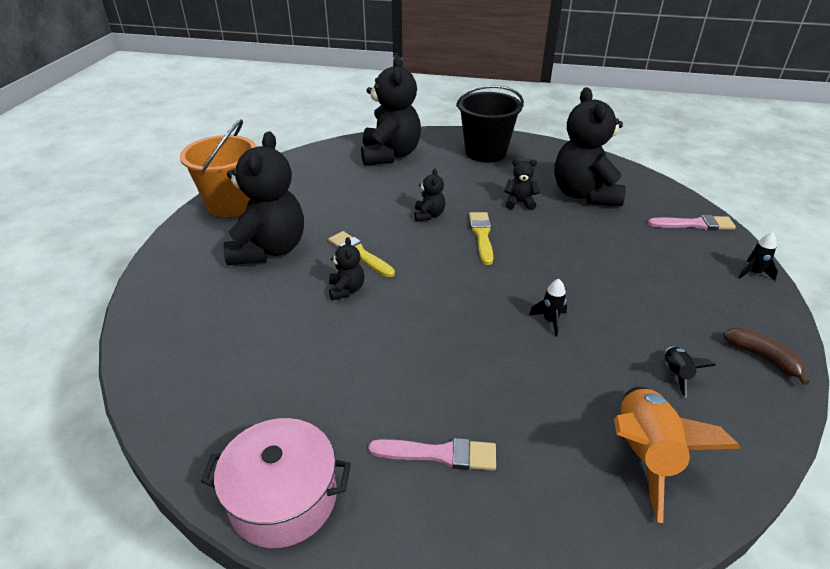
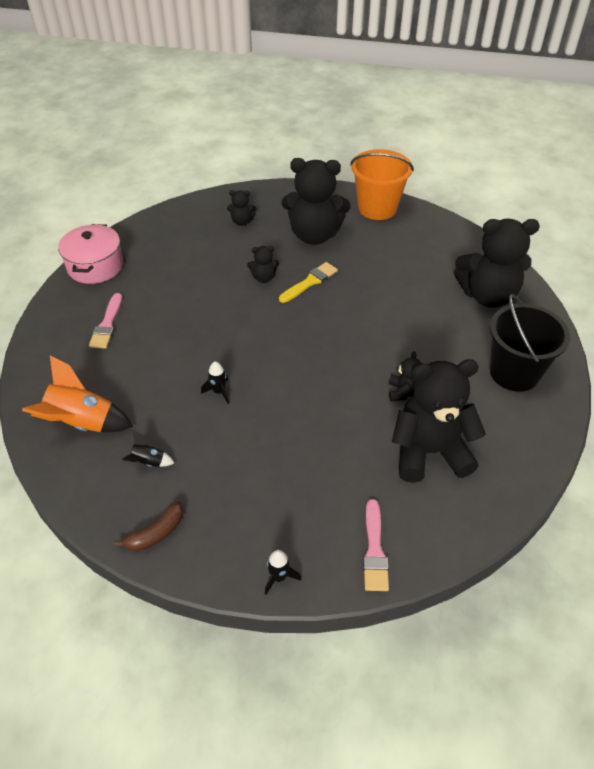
camera: 90 degrees right, 10 degrees up
black teddy bear [414,168,445,221] -> black teddy bear moved to [227,190,256,226]
yellow brush [469,212,493,265] -> none

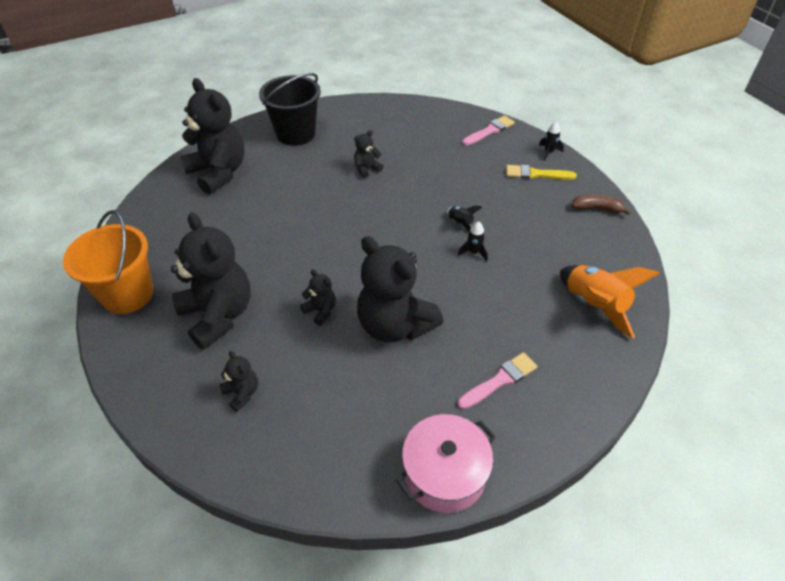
camera: 130 degrees left, 0 degrees up
black rocket [122,430,174,467] -> black rocket moved to [447,205,482,232]
yellow brush [279,262,338,303] -> yellow brush moved to [506,165,577,180]
black teddy bear [392,359,486,483] -> black teddy bear moved to [357,236,443,342]

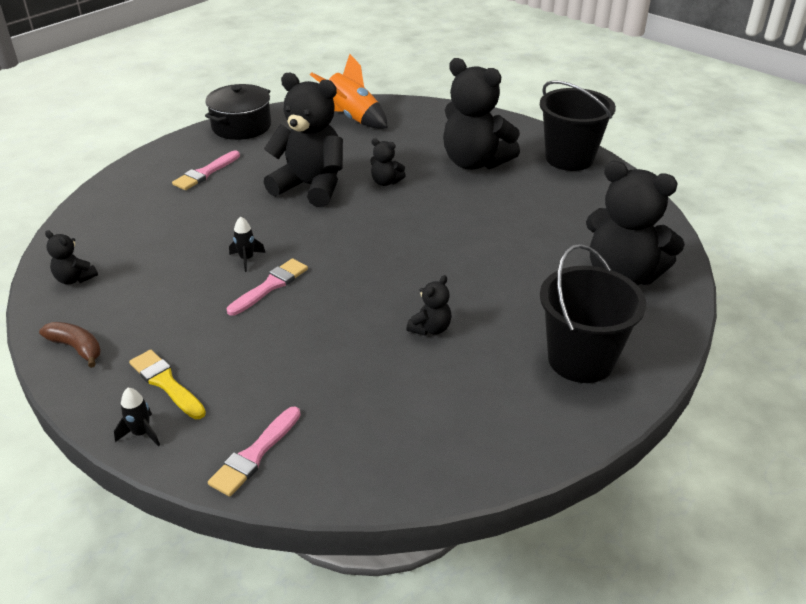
camera: 160 degrees right, 10 degrees down
orange bucket [63,210,153,314] -> black bucket [540,80,616,171]
black teddy bear [220,351,258,412] -> black teddy bear moved to [45,230,98,285]
pink pot [396,414,496,513] -> black pot [205,84,271,140]
black rocket [447,205,482,232] -> pink brush [227,258,308,316]
yellow brush [506,165,577,180] -> yellow brush turned 120 degrees counterclockwise [129,350,206,419]
orange rocket [560,265,660,339] -> orange rocket moved to [310,54,388,129]
brown banana [571,195,631,215] -> brown banana turned 135 degrees counterclockwise [39,322,101,368]

